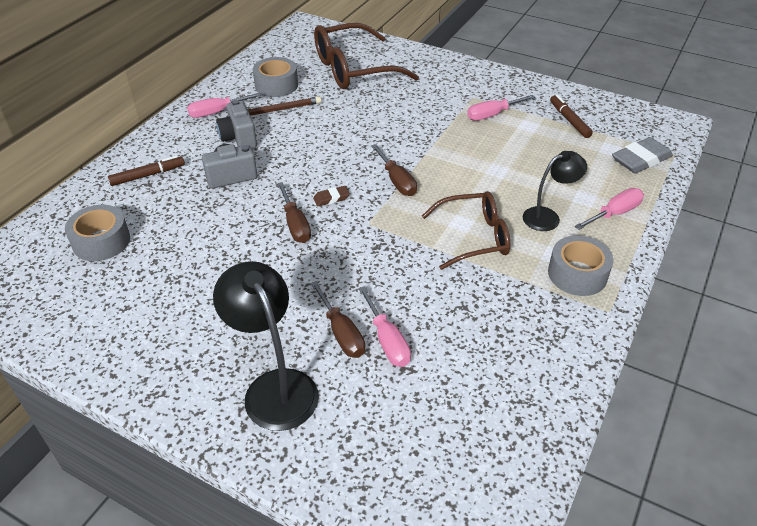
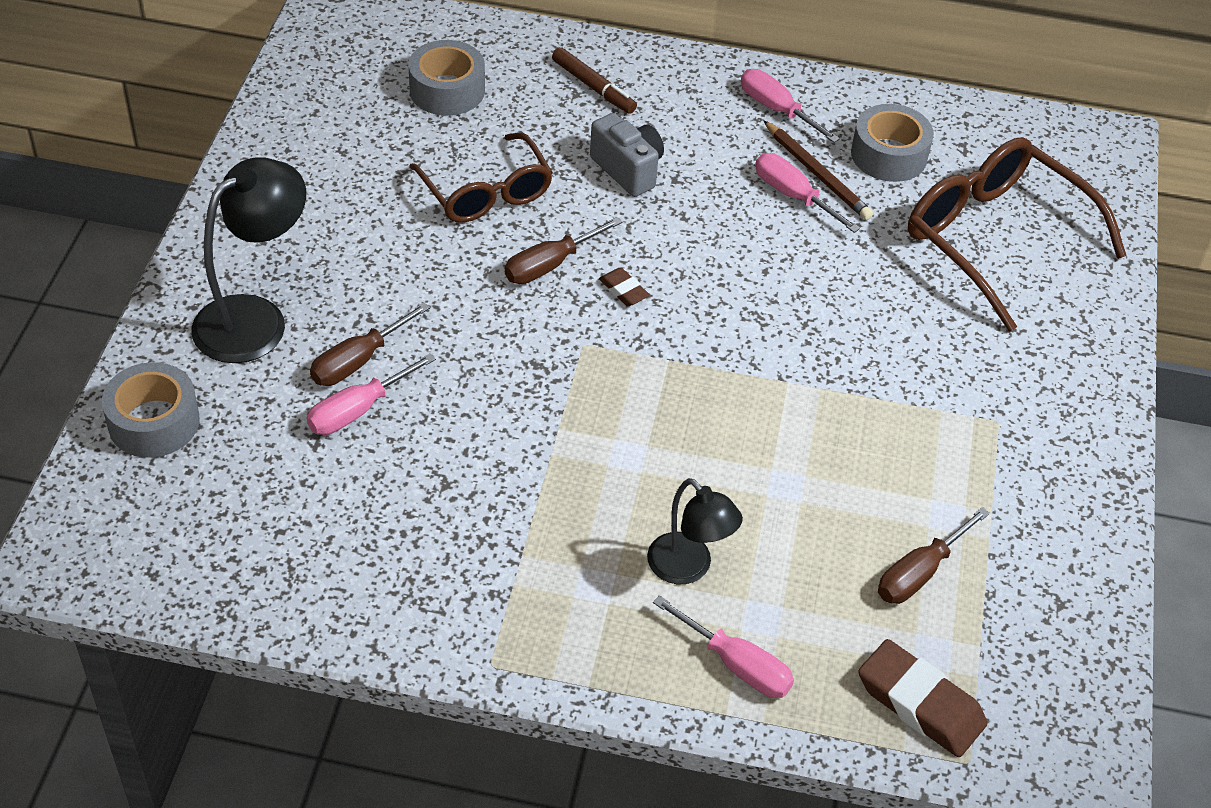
camera: 70 degrees right, 5 degrees up
grey camera [216,100,257,149] -> none
brown screwdriver [371,144,417,196] -> brown screwdriver moved to [878,507,990,604]
brown glasses [422,191,510,270] -> brown glasses moved to [409,133,553,223]
pink screwdriver [467,95,535,121] -> pink screwdriver moved to [755,153,860,233]
grey tape [548,235,613,296] -> grey tape moved to [102,362,200,458]
brown marker [550,95,593,138] -> none
grey eraser [612,137,673,174] -> brown eraser [858,639,988,757]

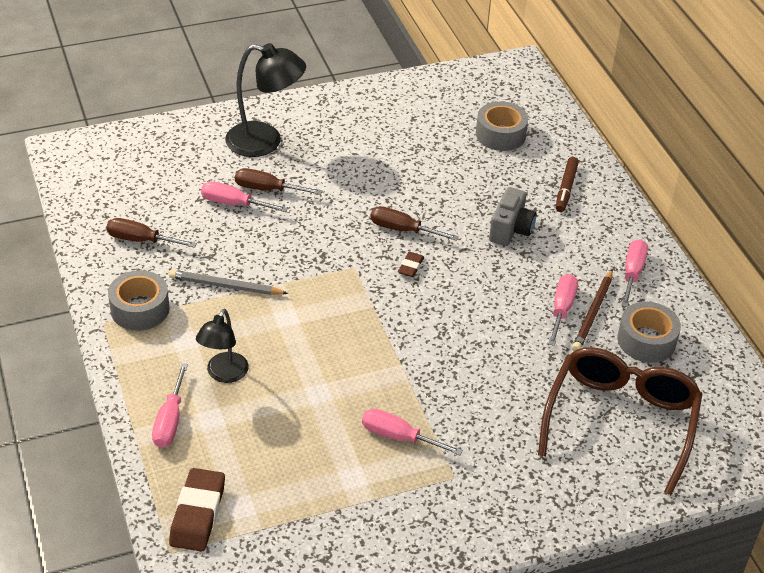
camera: 60 degrees right, 5 degrees down
grey tape [102,362,200,458] -> grey tape moved to [108,270,170,331]
brown glasses [409,133,553,223] -> none
brown screwdriver [878,507,990,604] -> brown screwdriver moved to [106,218,197,248]
none -> grey pencil [169,270,288,295]
none -> pink screwdriver [362,409,463,455]

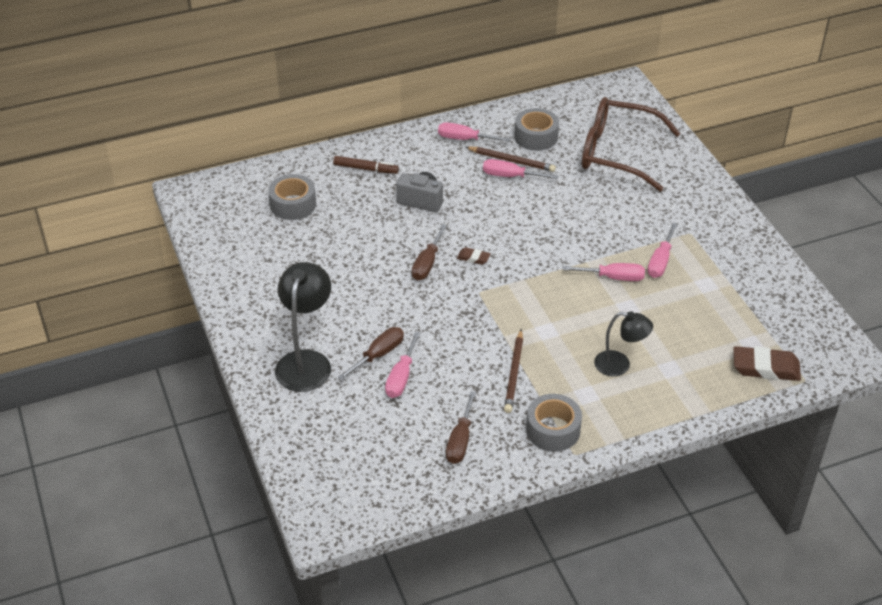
camera: 90 degrees left, 0 degrees up
pink screwdriver [152,363,188,448] -> pink screwdriver moved to [562,263,645,281]
grey pencil [169,270,288,295] -> brown pencil [504,329,523,413]
brown screwdriver [235,168,323,195] -> brown screwdriver turned 150 degrees counterclockwise [338,327,404,380]

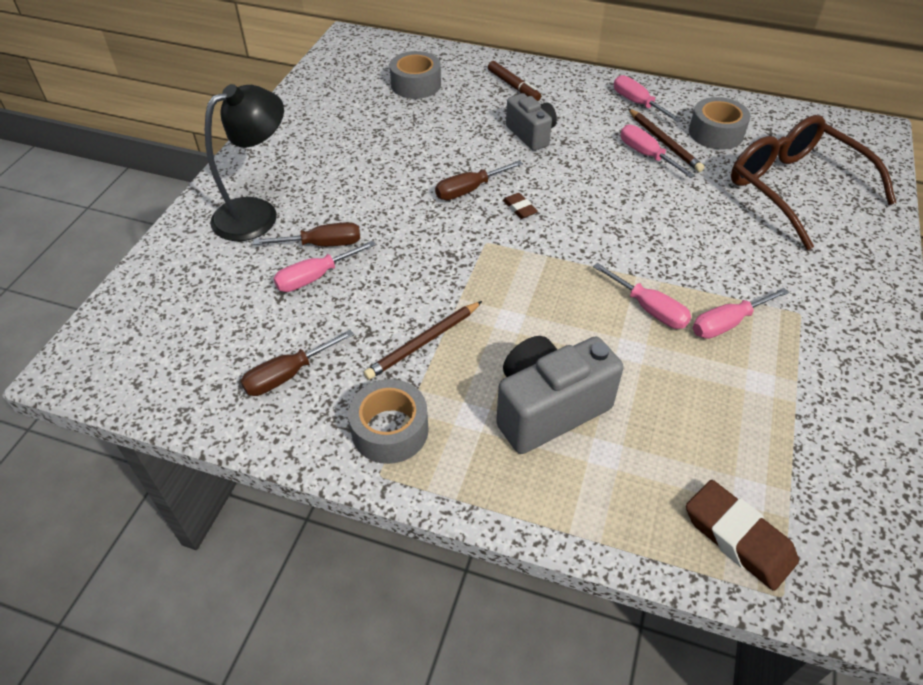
camera: 40 degrees right, 5 degrees up
black lamp [594,311,653,377] -> grey camera [496,336,624,454]

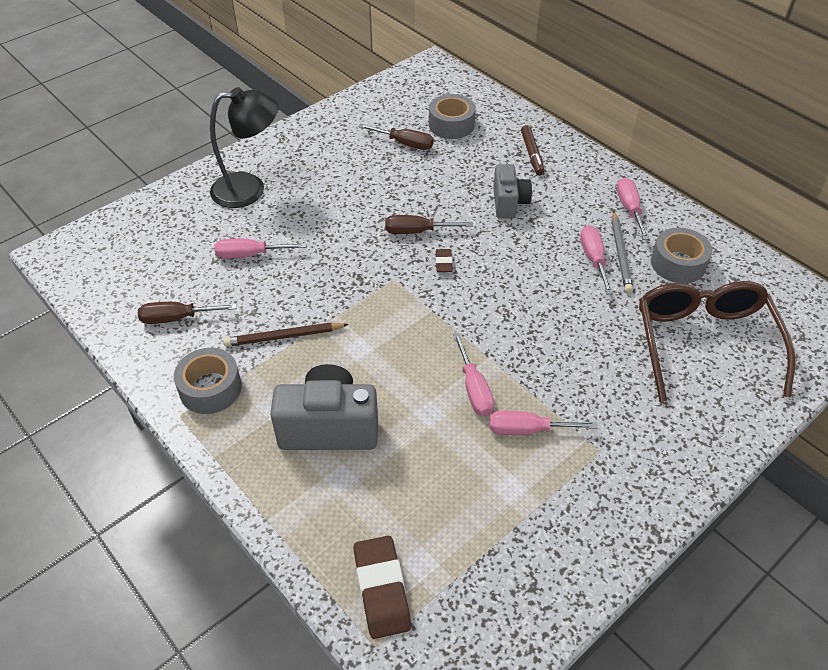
camera: 30 degrees right, 0 degrees up
brown screwdriver [253,222,360,246] -> brown screwdriver moved to [358,124,434,150]
brown pencil [628,108,704,172] -> grey pencil [612,211,633,293]

